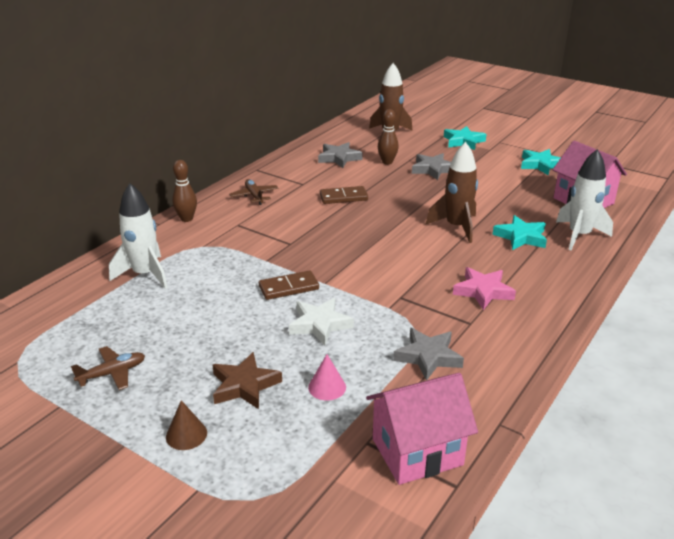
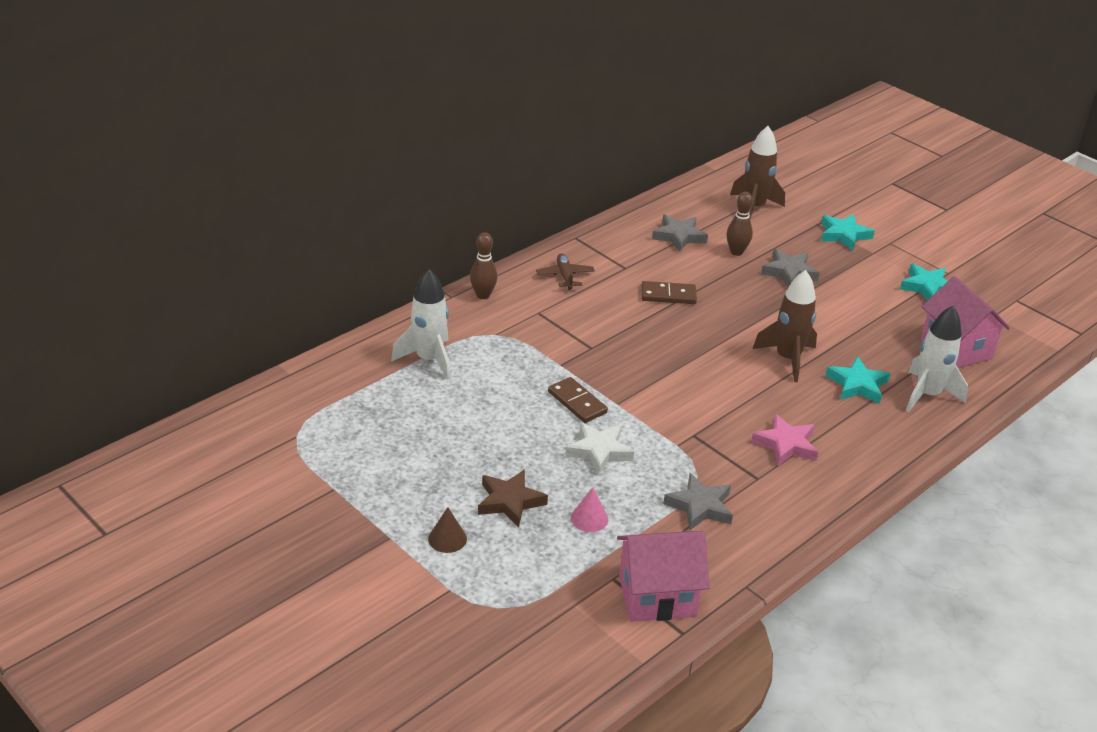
camera: 10 degrees right, 5 degrees up
brown plane [71,346,145,390] -> none
brown domino [259,271,319,300] -> brown domino turned 60 degrees clockwise [548,377,608,423]

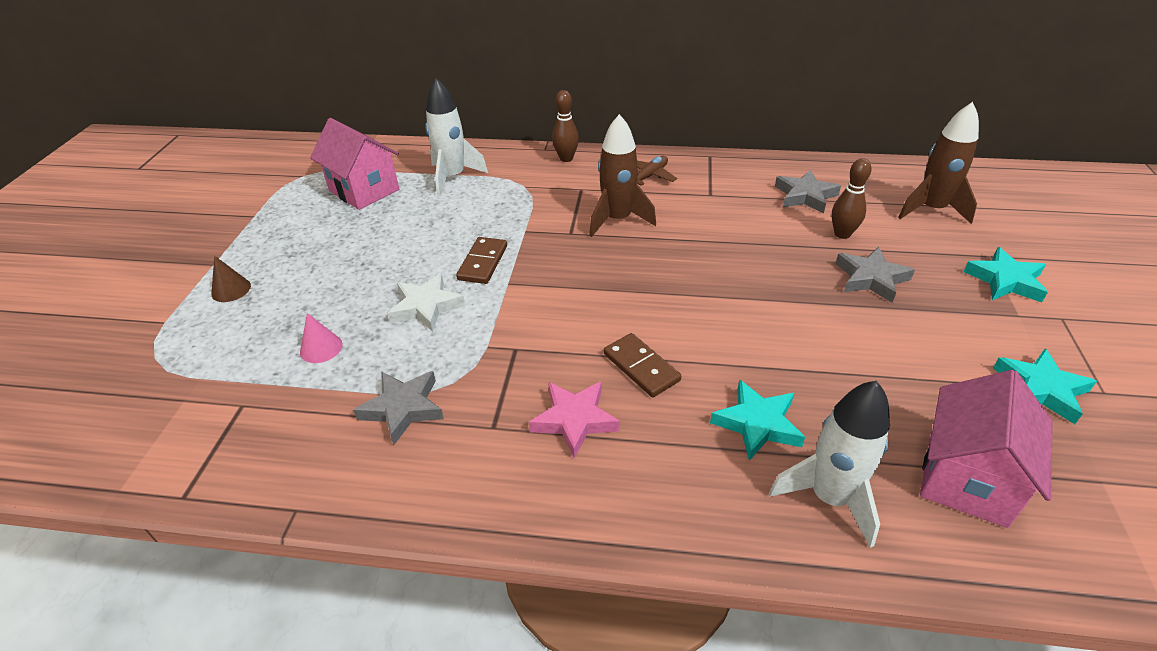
camera: 55 degrees right, 5 degrees up
brown star [478,469,548,527] -> none
pink house [617,531,710,622] -> pink house moved to [310,118,399,210]
brown domino [641,281,697,304] -> brown domino moved to [604,333,681,397]
brown rocket [753,270,817,382] -> brown rocket moved to [589,114,656,237]

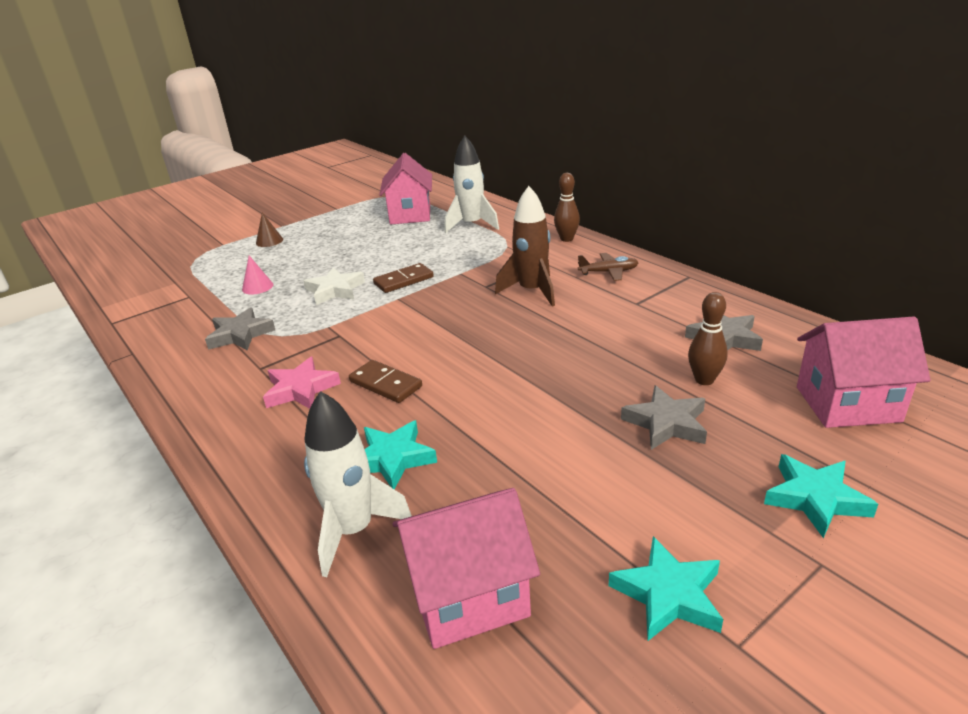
camera: 45 degrees right, 10 degrees down
brown domino [604,333,681,397] -> brown domino turned 60 degrees counterclockwise [349,360,422,403]
brown rocket [898,102,979,224] -> pink house [797,317,930,428]

